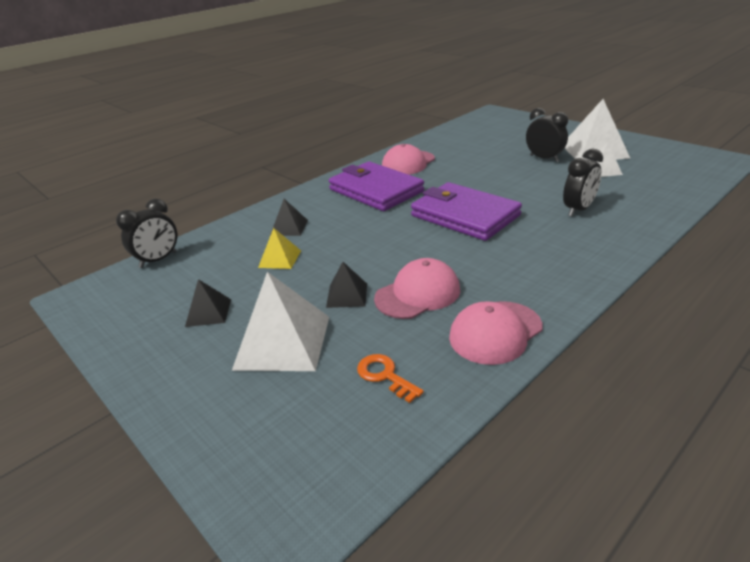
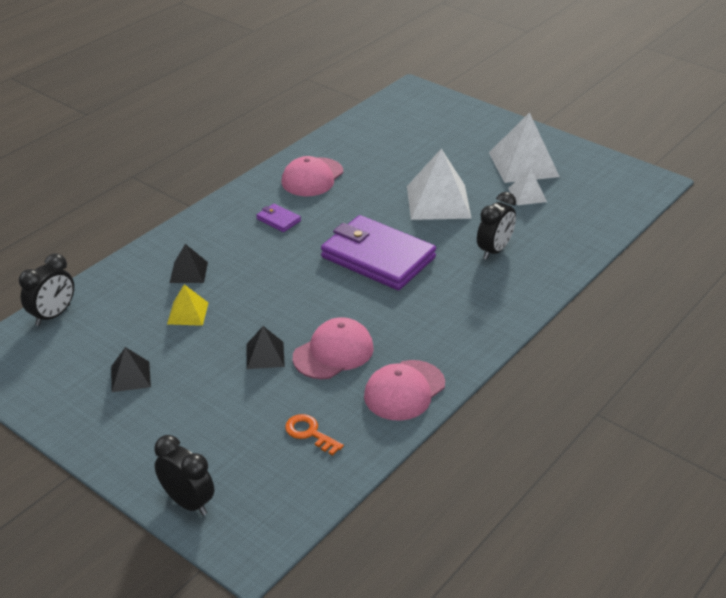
camera: 10 degrees left, 5 degrees up
white pyramid [232,272,329,371] -> white pyramid moved to [407,149,472,220]
purple wallet [329,162,424,211] -> purple wallet [256,203,301,232], size x0.41
black clock [526,108,568,162] -> black clock moved to [154,435,214,515]

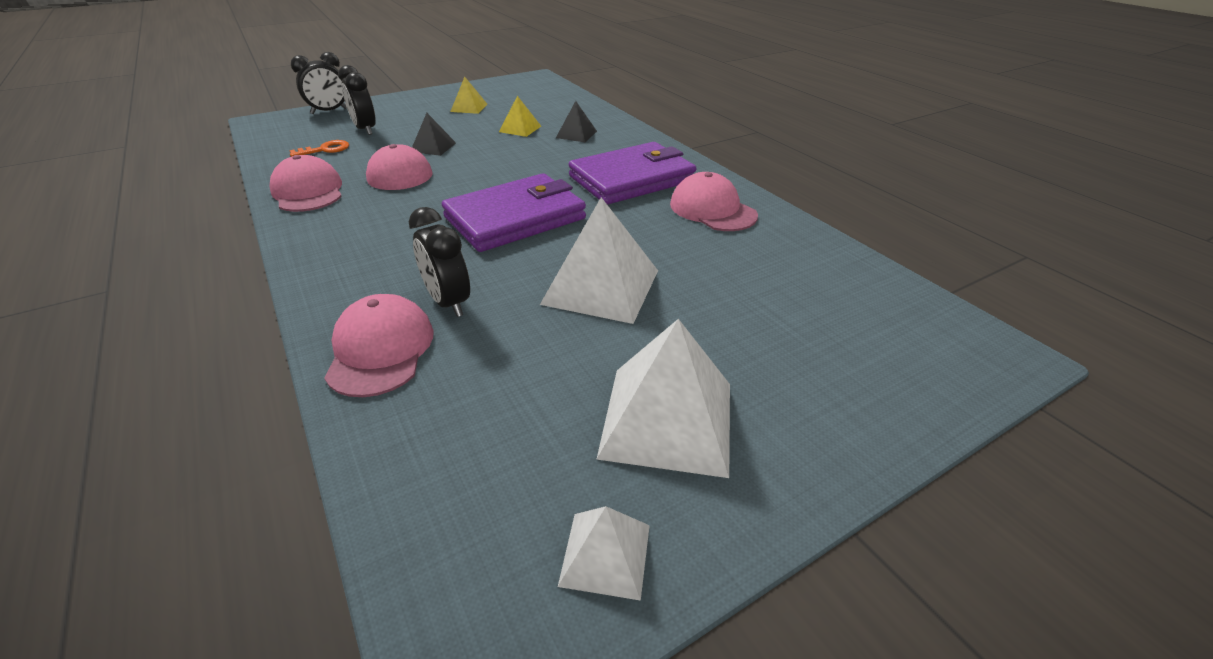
camera: 110 degrees right, 0 degrees up
black clock [19,253,74,326] -> black clock moved to [338,65,376,135]
black pyramid [111,347,151,392] -> yellow pyramid [450,77,487,114]
purple wallet [256,203,301,232] -> purple wallet [569,142,697,205], size x2.44
white pyramid [508,168,547,205] -> white pyramid moved to [558,506,650,601]
none -> pink cap [324,294,434,397]

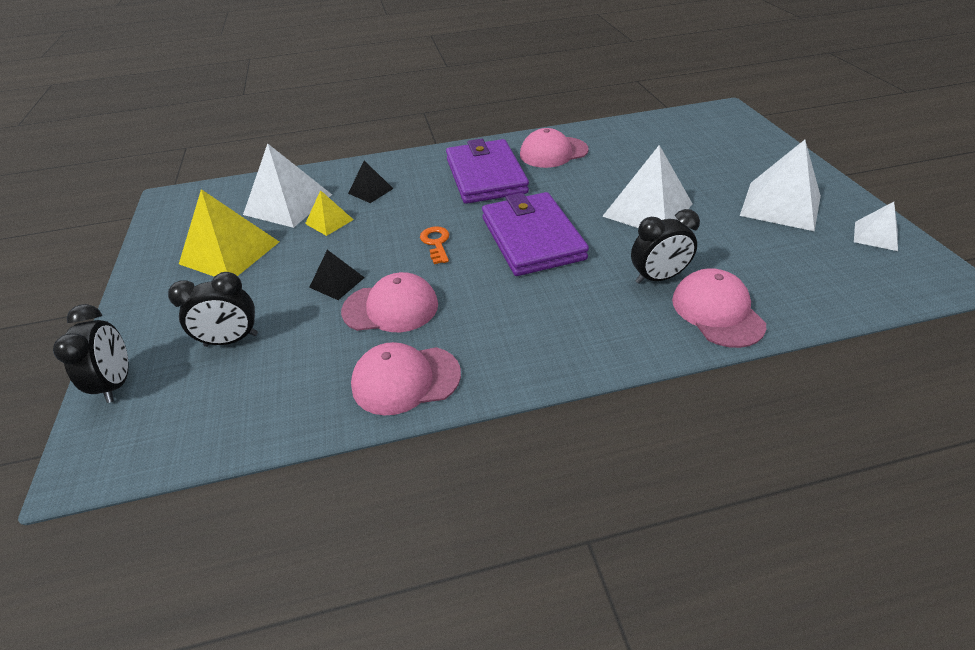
camera: 70 degrees left, 5 degrees up
orange key [289,140,349,157] -> orange key moved to [420,226,449,264]
pink cap [324,294,434,397] -> pink cap turned 60 degrees clockwise [672,268,766,348]
yellow pyramid [450,77,487,114] -> yellow pyramid [179,189,279,277], size x1.90
none -> white pyramid [243,143,332,228]

